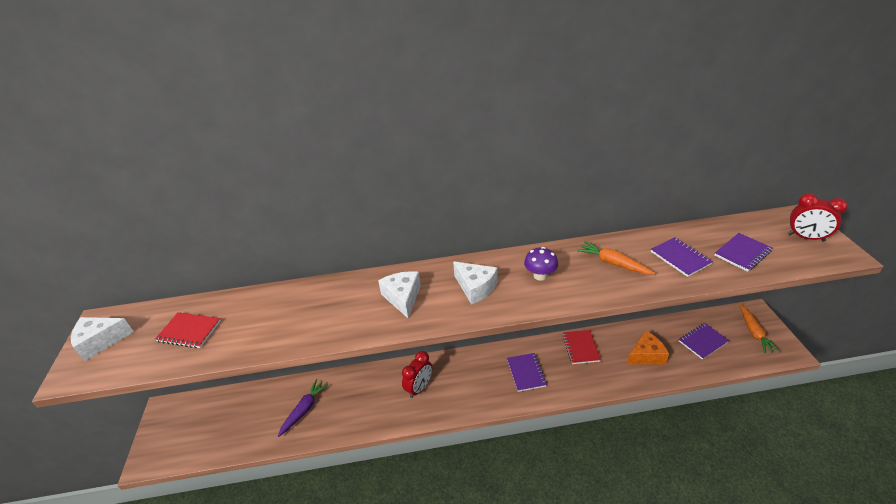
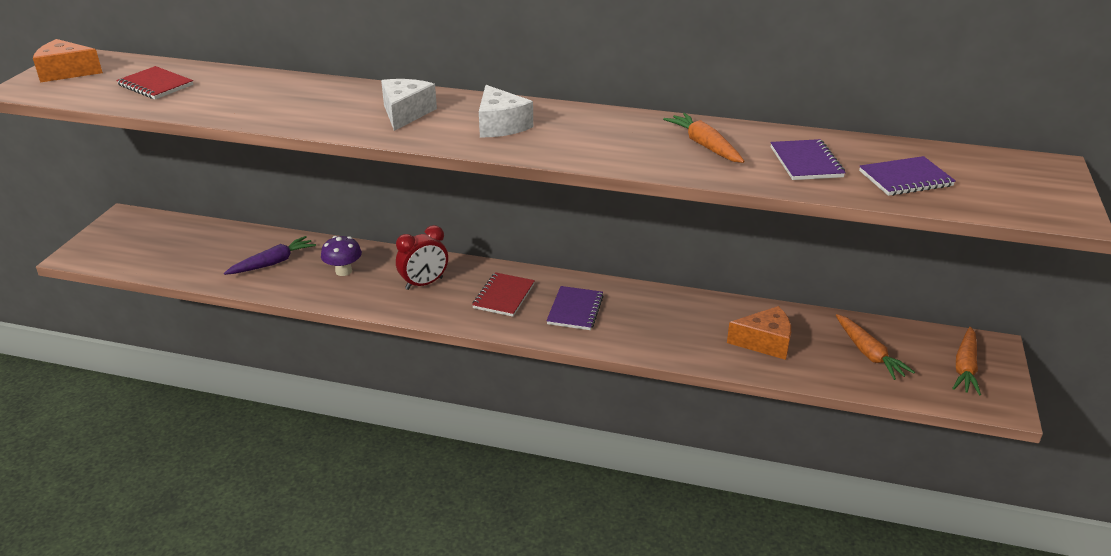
camera: 20 degrees right, 5 degrees down
white cheese [71,317,134,361] -> orange cheese [33,39,103,83]
purple mushroom [524,247,558,281] -> purple mushroom moved to [321,236,362,276]
red notebook [562,330,601,364] -> red notebook moved to [472,272,535,317]
purple notebook [679,323,729,360] -> orange carrot [836,314,915,380]
red clock [788,193,848,241] -> none

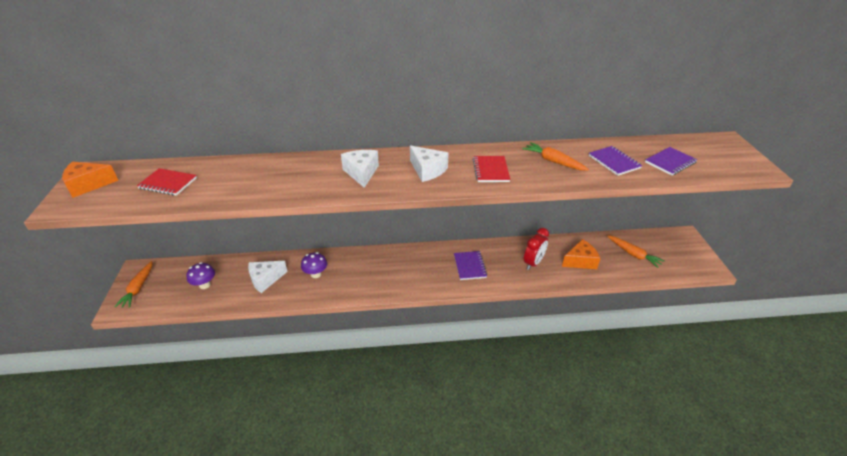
camera: 20 degrees left, 5 degrees up
purple carrot [224,236,316,275] -> white cheese [248,261,288,293]
red clock [396,225,448,290] -> red clock moved to [524,228,549,270]
red notebook [472,272,535,317] -> red notebook moved to [473,156,510,182]
orange carrot [952,327,981,396] -> orange carrot moved to [115,261,152,308]
none -> purple mushroom [186,262,215,289]

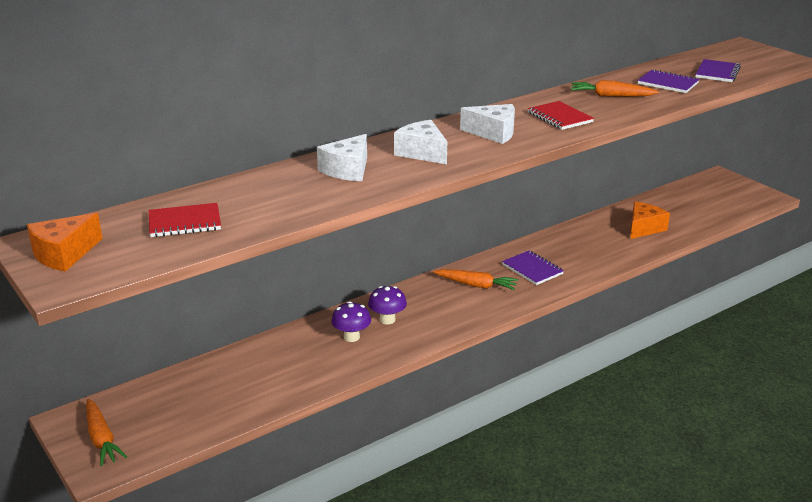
camera: 30 degrees left, 10 degrees down
purple mushroom [186,262,215,289] -> purple mushroom moved to [368,286,407,325]
white cheese [248,261,288,293] -> white cheese moved to [317,134,367,181]
red clock [524,228,549,270] -> none
orange carrot [607,235,665,268] -> orange carrot moved to [433,269,519,290]

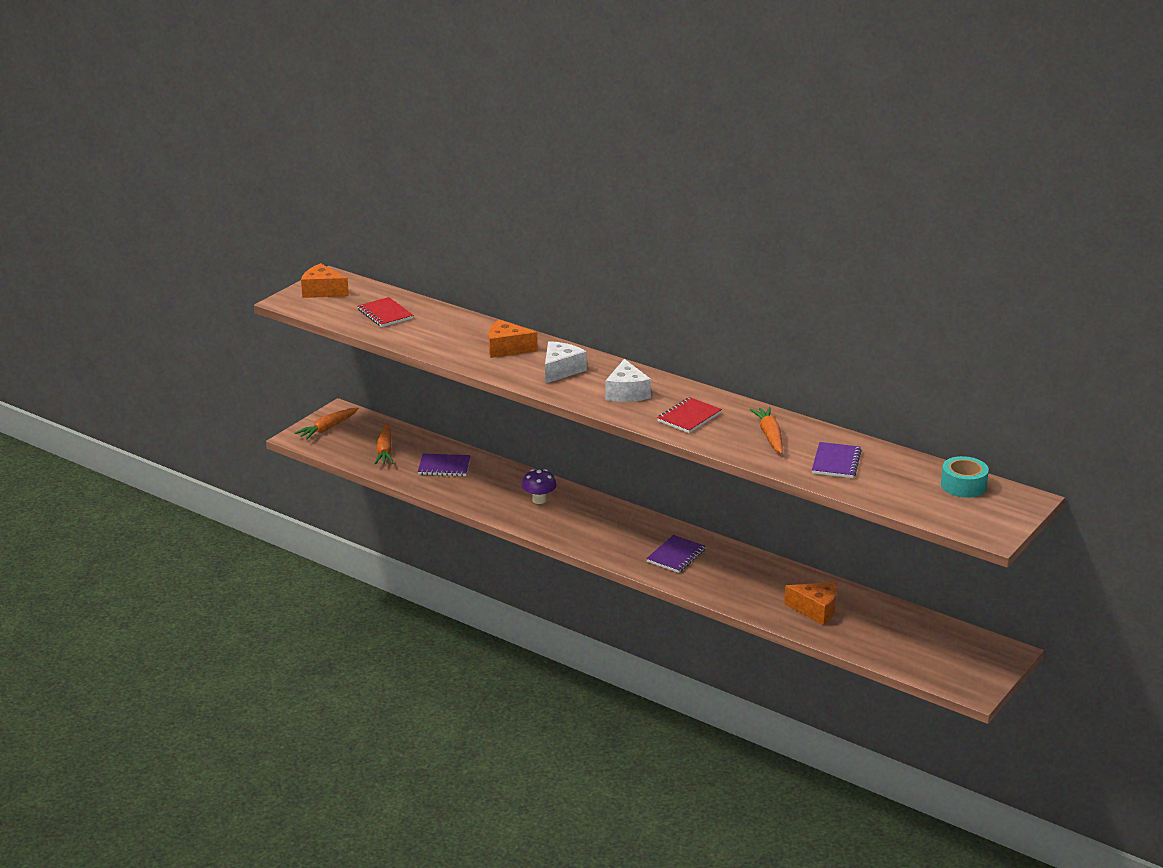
camera: 70 degrees right, 0 degrees up
white cheese [317,134,367,181] -> orange cheese [488,320,538,358]
purple mushroom [331,301,371,342] -> none
orange carrot [433,269,519,290] -> orange carrot moved to [374,424,393,464]
purple notebook [696,59,741,82] -> purple notebook moved to [418,454,471,476]
none -> turquoise tape [941,456,989,498]

